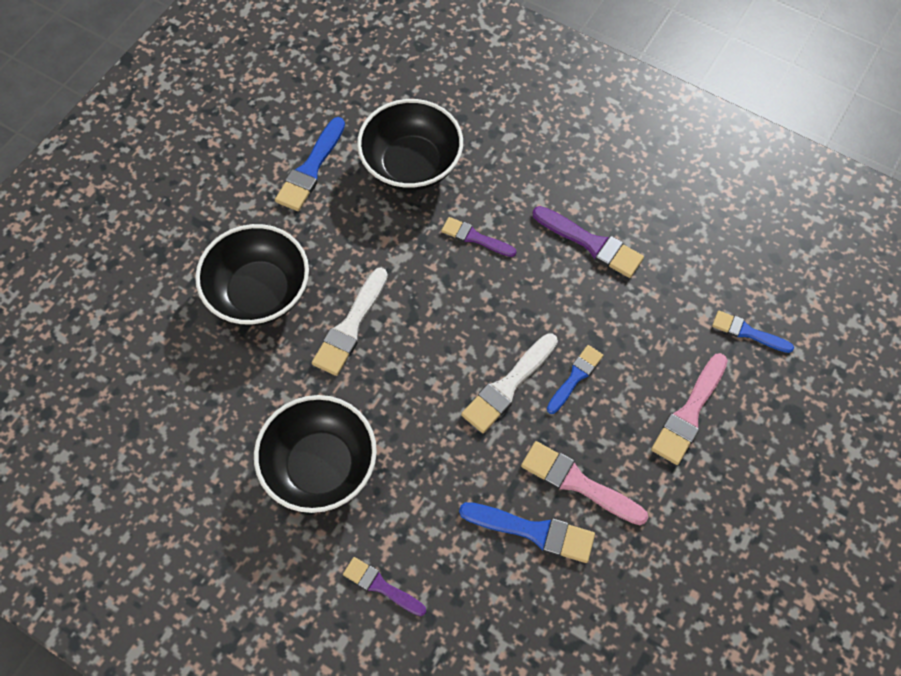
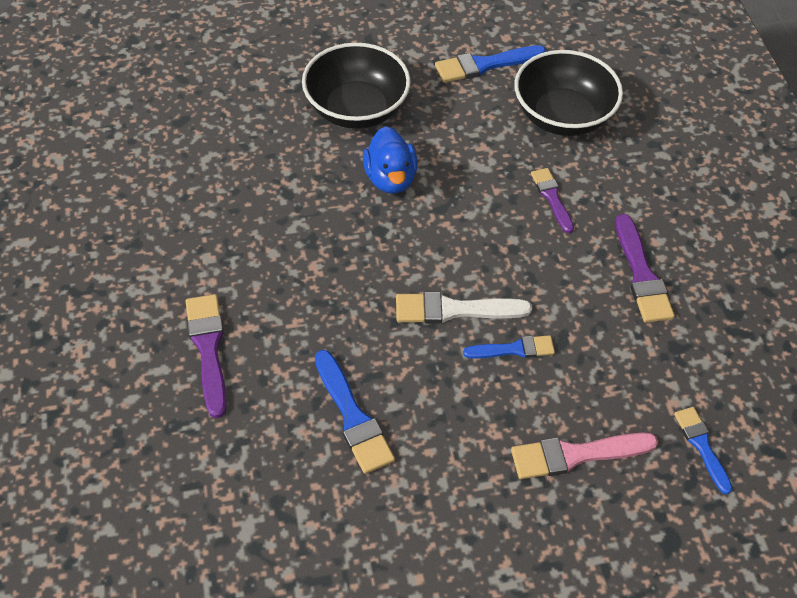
camera: 45 degrees right, 10 degrees down
black bowl [254,395,377,513] -> none
white brush [312,268,388,376] -> blue duck [363,126,418,194]
purple brush [343,557,426,616] -> purple brush [186,294,227,418], size x1.53
pink brush [521,441,648,525] -> none

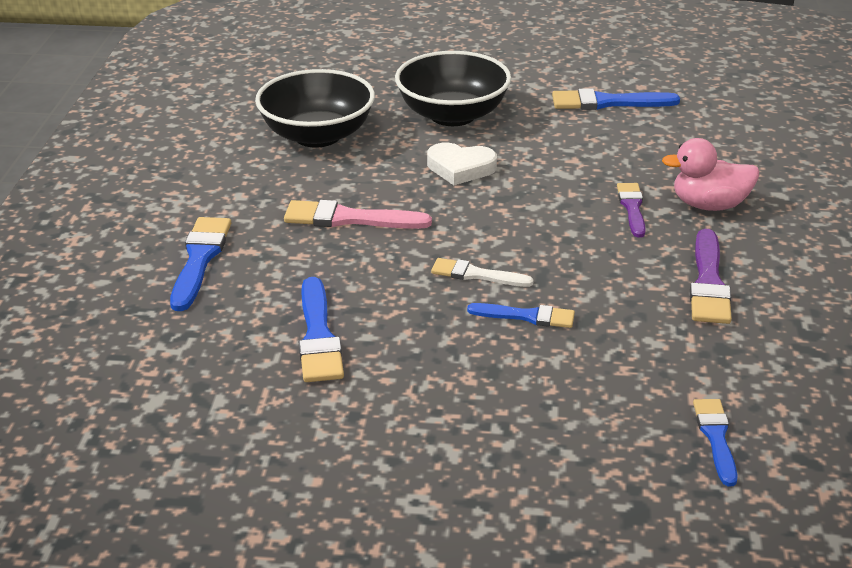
camera: 20 degrees right, 20 degrees down
purple brush [186,294,227,418] -> blue brush [170,217,231,311]
blue duck [363,126,418,194] -> white heart [427,143,497,185]
white brush [396,292,532,324] -> white brush [431,258,534,287], size x0.65
pink brush [511,433,658,479] -> pink brush moved to [284,200,432,229]
black bowl [514,50,623,136] -> black bowl moved to [255,69,375,148]
none -> pink duck [662,138,759,211]

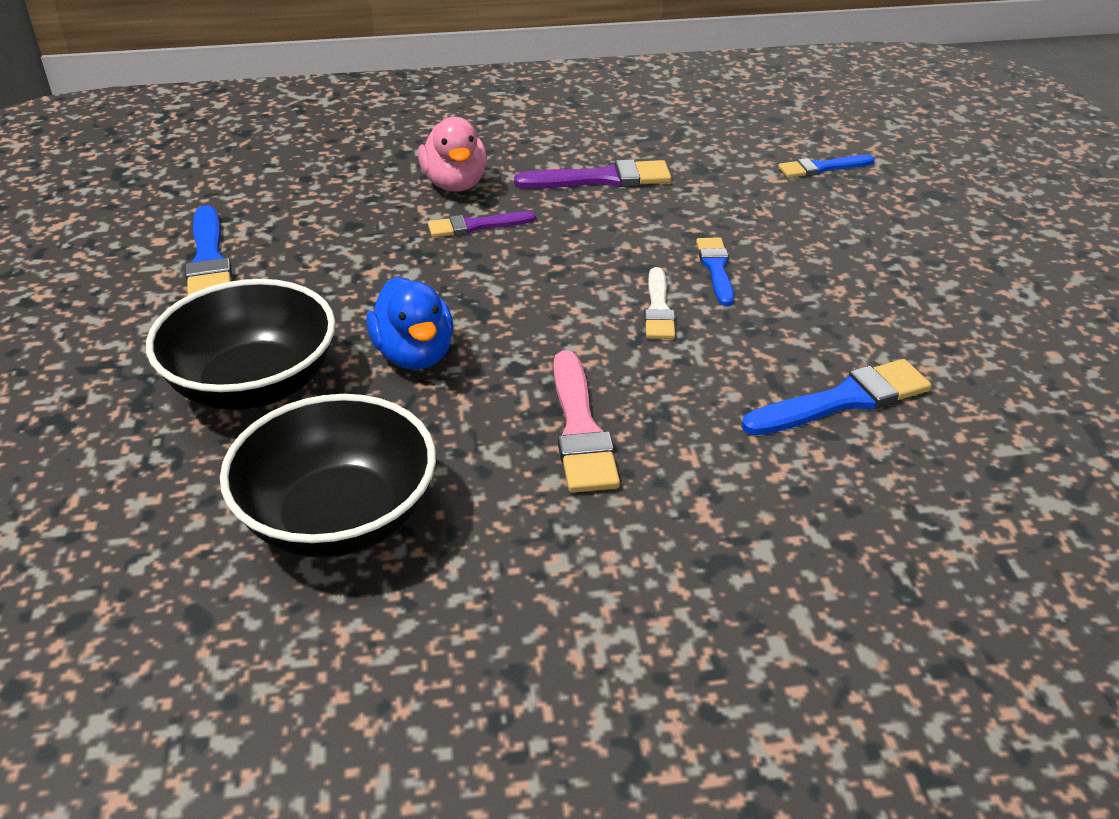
camera: 105 degrees left, 5 degrees up
blue brush [170,217,231,311] -> none
white heart [427,143,497,185] -> blue duck [366,277,453,370]

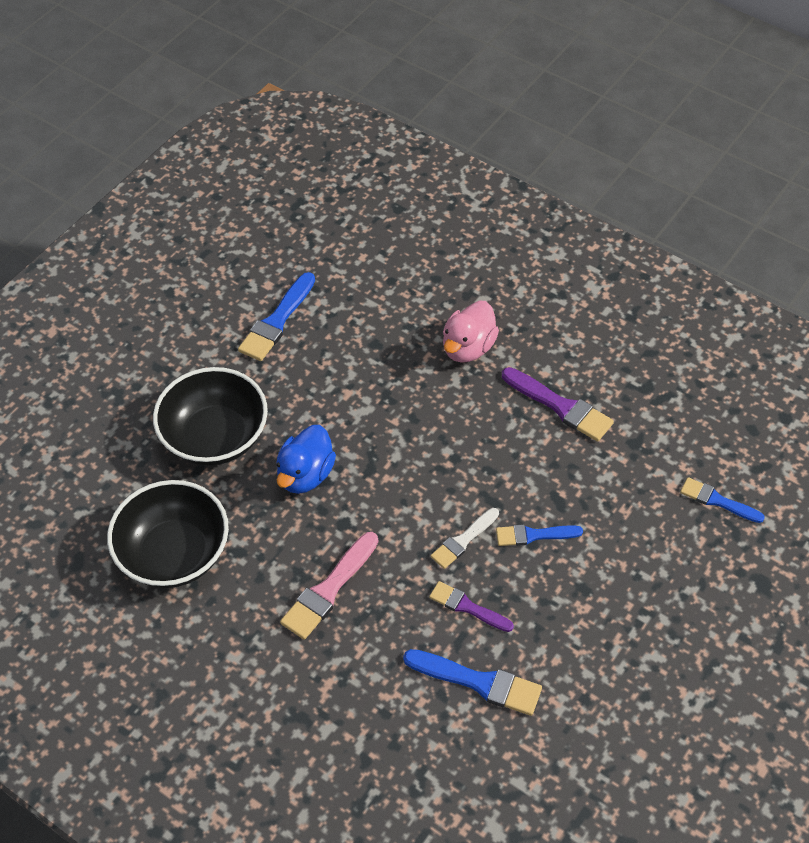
camera: 45 degrees right, 15 degrees up
purple brush [428,211,536,237] -> purple brush moved to [429,581,514,632]
blue brush [696,237,734,306] -> blue brush turned 135 degrees counterclockwise [496,524,583,546]

